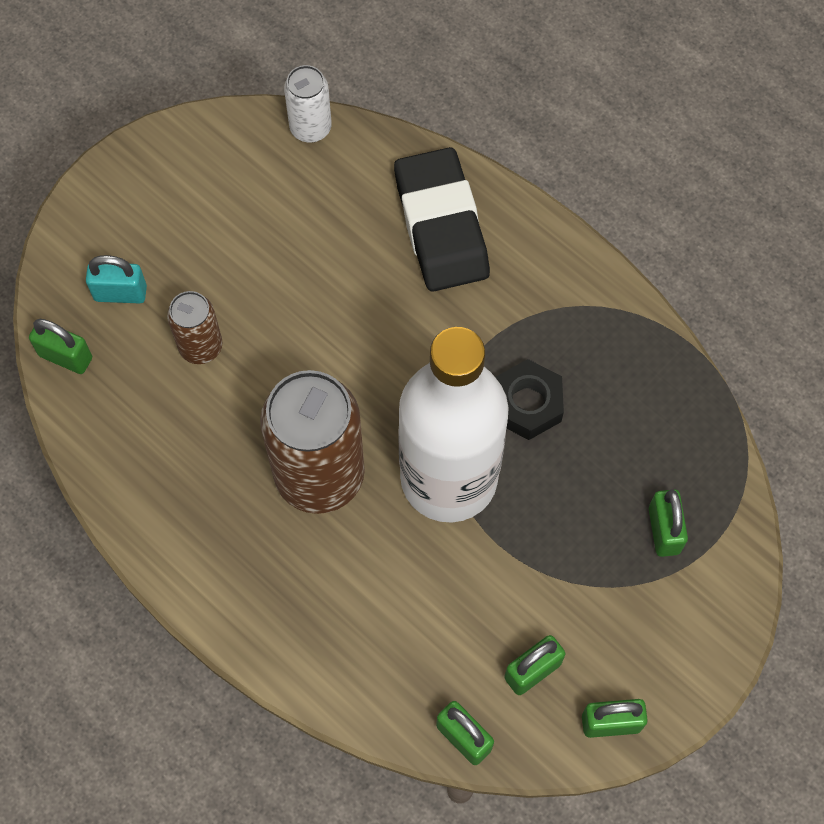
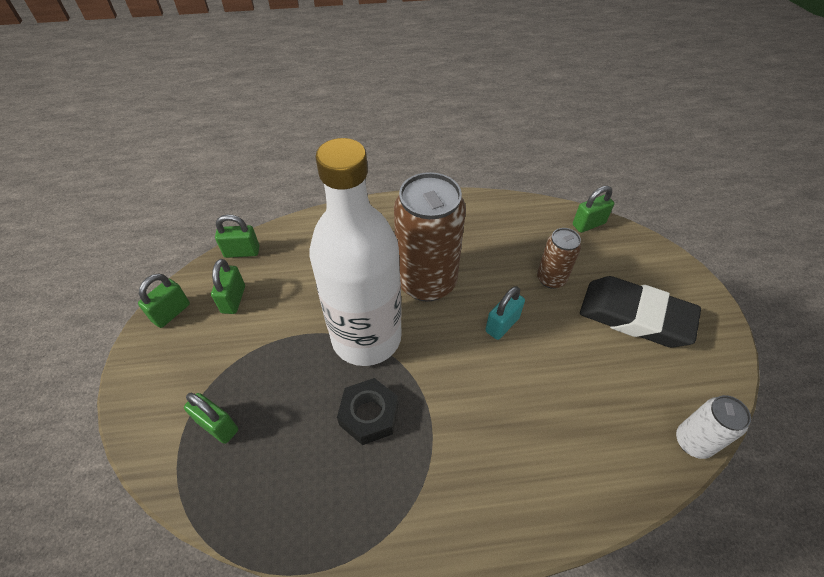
camera: 130 degrees right, 15 degrees down
turquoise padlock [86,255,147,304] -> turquoise padlock moved to [485,286,525,340]
black eraser [394,147,490,292] -> black eraser moved to [580,276,701,347]

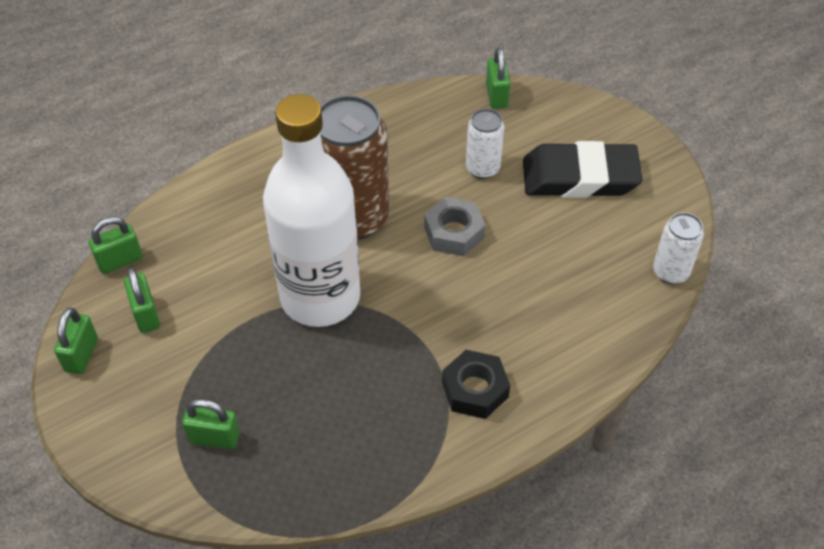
camera: 25 degrees left, 0 degrees up
black nut [337,378,398,445] -> black nut moved to [442,350,510,419]
turquoise padlock [485,286,525,340] -> grey nut [424,197,485,256]
brown can [537,228,581,289] -> white can [466,109,504,179]
green padlock [573,186,614,233] -> green padlock turned 45 degrees counterclockwise [486,48,510,109]

